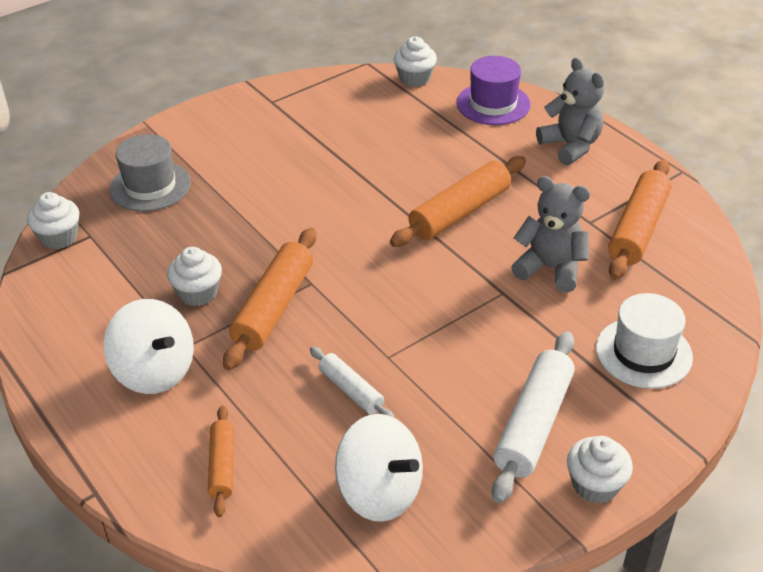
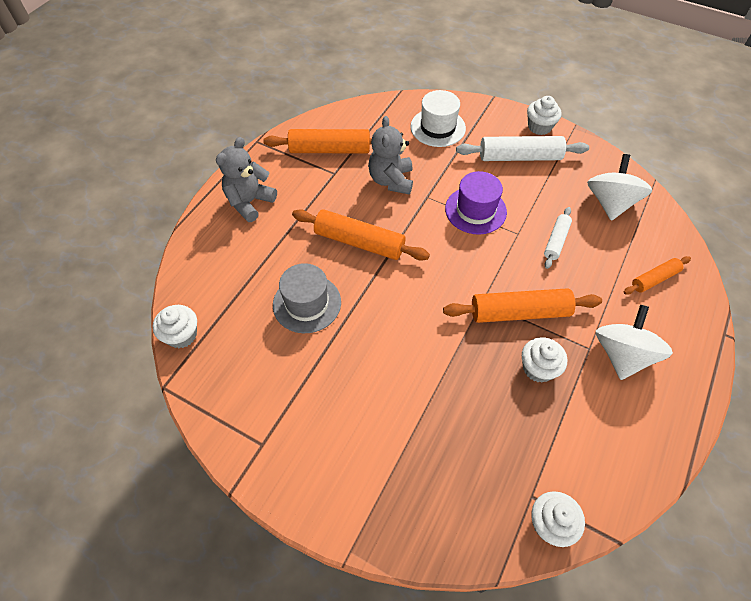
camera: 115 degrees left, 15 degrees up
grey hat [109,134,191,212] -> grey hat moved to [273,263,341,333]
purple hat [456,56,530,125] -> purple hat moved to [445,171,507,235]

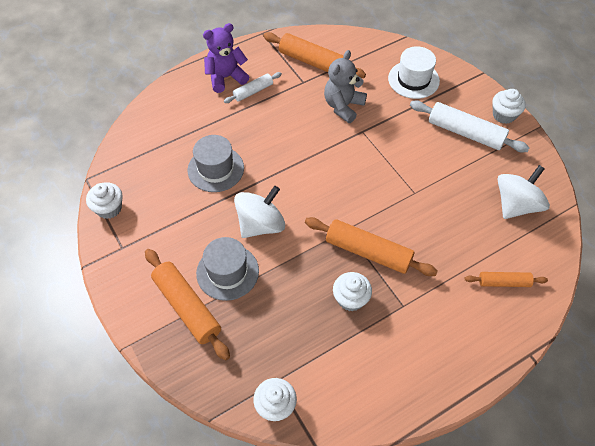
camera: 30 degrees right, 0 degrees up
white cupcake [153,305,197,348] -> white cupcake moved to [86,182,123,219]
grey teddy bear [216,137,277,222] -> purple teddy bear [203,23,249,93]
orange rolling pin [292,209,430,261] -> orange rolling pin moved to [145,249,230,360]
purple hat [445,171,507,235] -> none
white rolling pin [544,207,572,269] -> white rolling pin moved to [224,72,282,103]
white spinning top [596,305,673,380] -> white spinning top moved to [234,186,285,238]
none -> grey hat [196,237,259,301]

